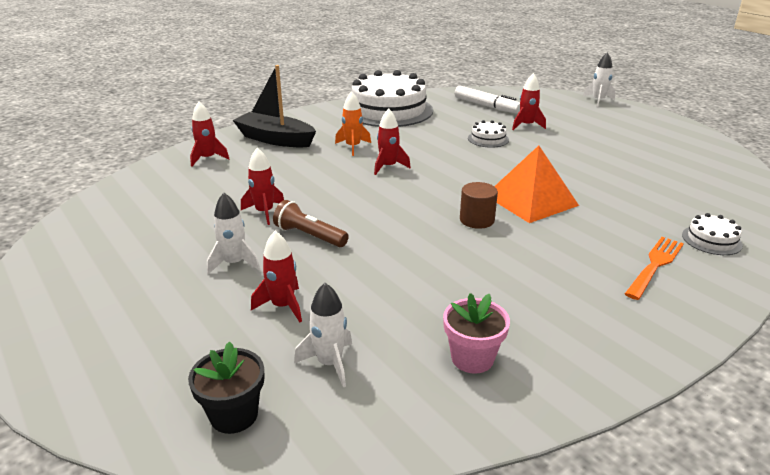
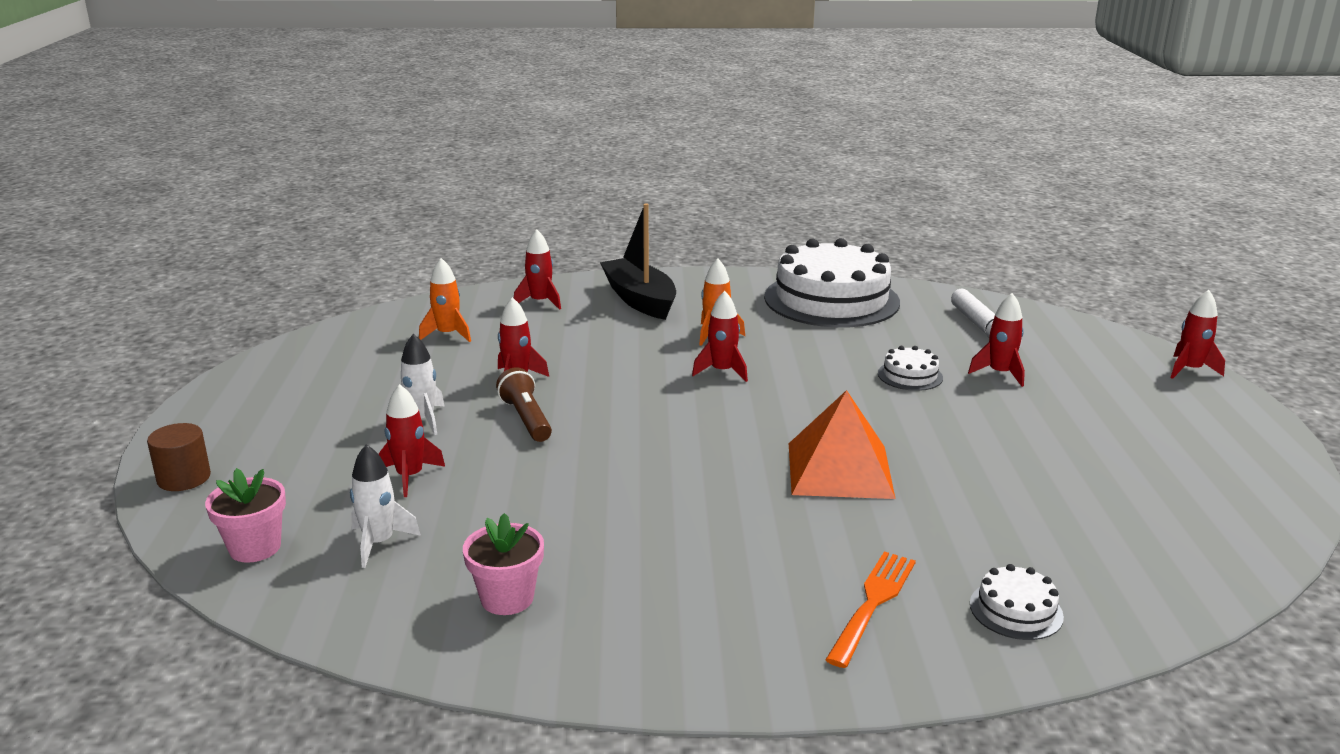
camera: 35 degrees right, 5 degrees down
black flower pot [188,341,264,434] -> pink flower pot [205,468,286,563]
brown cylinder [460,182,498,229] -> brown cylinder moved to [147,423,211,491]
white rocket [583,52,615,107] -> red rocket [1170,290,1225,379]
orange fork [625,237,684,300] -> orange fork turned 45 degrees counterclockwise [825,552,916,668]
none -> orange rocket [419,258,471,342]

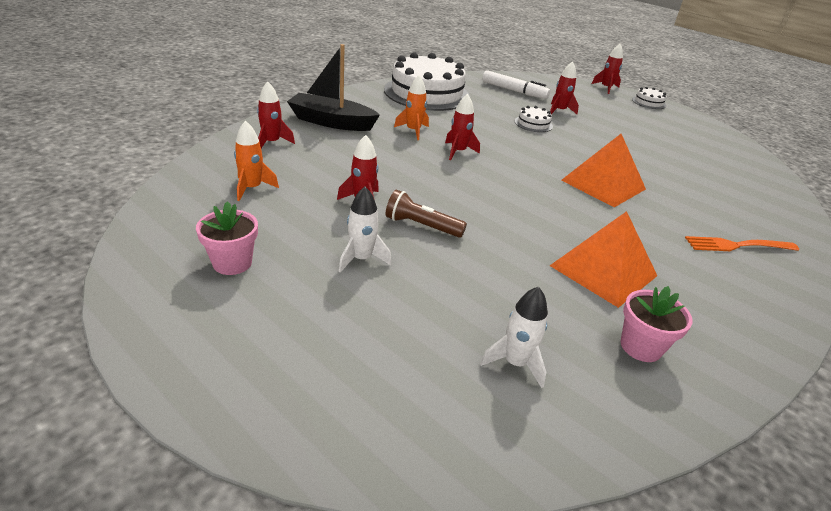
camera: 50 degrees left, 10 degrees up
brown cylinder [147,423,211,491] -> none
pink flower pot [205,468,286,563] -> pink flower pot moved to [196,201,258,275]
red rocket [379,384,445,497] -> none
orange fork [825,552,916,668] -> orange fork turned 75 degrees counterclockwise [685,236,799,251]
white cake [970,564,1064,640] -> white cake moved to [632,87,666,109]
none -> orange pyramid [550,211,657,308]

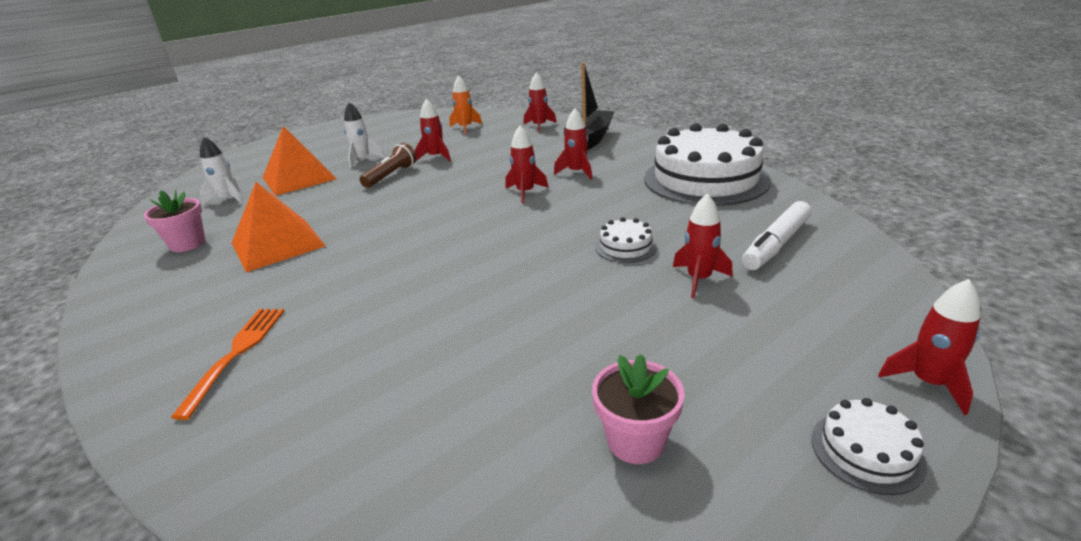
camera: 105 degrees right, 5 degrees down
pink flower pot [196,201,258,275] -> pink flower pot moved to [592,354,685,464]
orange rocket [394,75,429,140] -> red rocket [554,108,592,179]
orange pyramid [561,134,646,207] -> orange pyramid moved to [263,126,337,196]

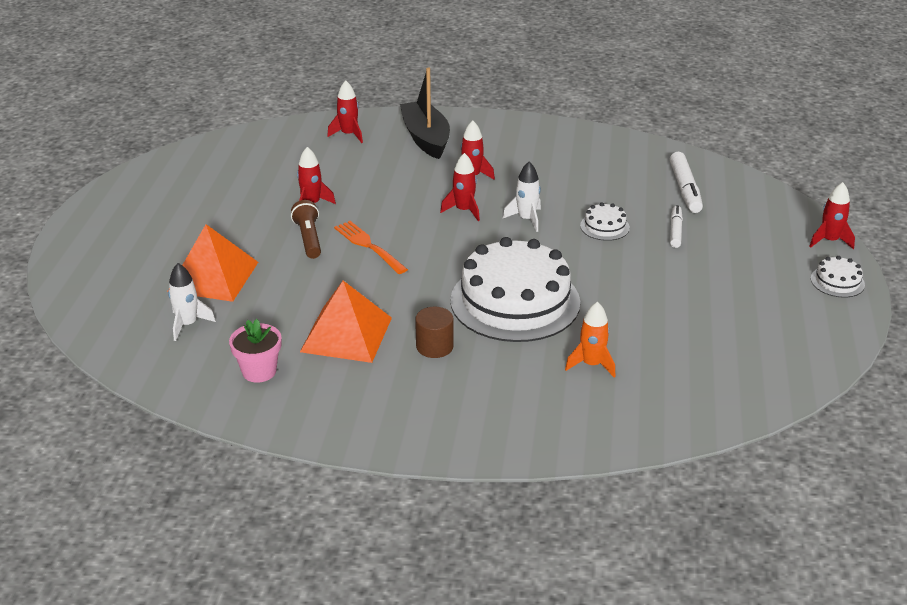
camera: 45 degrees left, 5 degrees up
orange fork [171,309,284,420] -> orange fork moved to [334,221,408,274]
white rocket [344,102,384,167] -> white rocket moved to [503,162,541,232]
orange rocket [449,75,482,134] -> orange rocket moved to [565,302,615,377]
pink flower pot [592,354,685,464] -> none
white cake [644,123,771,206] -> white cake moved to [450,237,580,342]
red rocket [673,193,732,298] -> white marker [670,205,683,248]
none -> brown cylinder [415,307,454,358]

